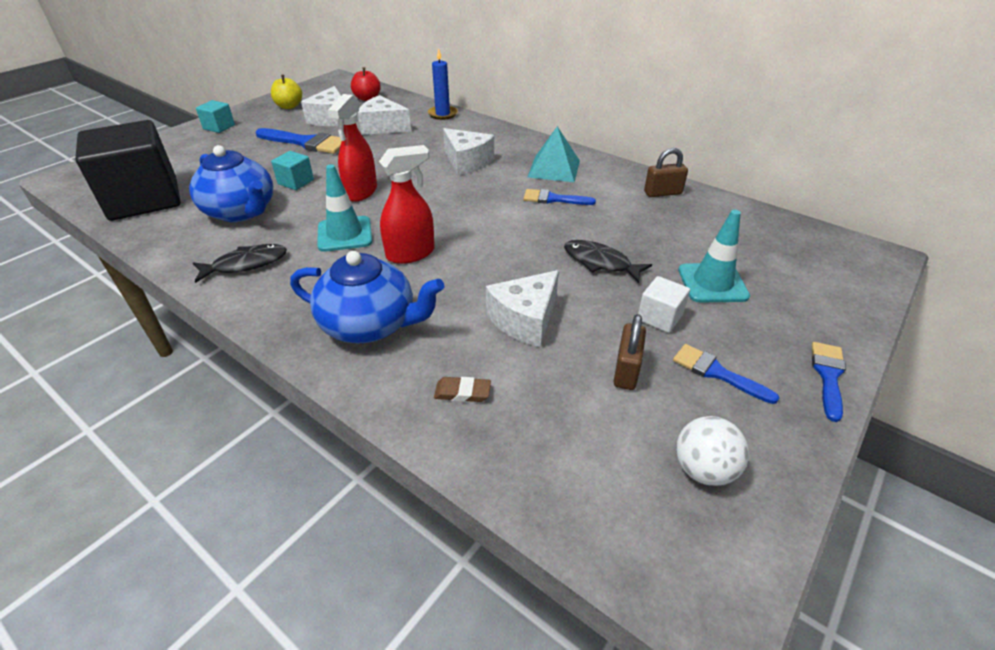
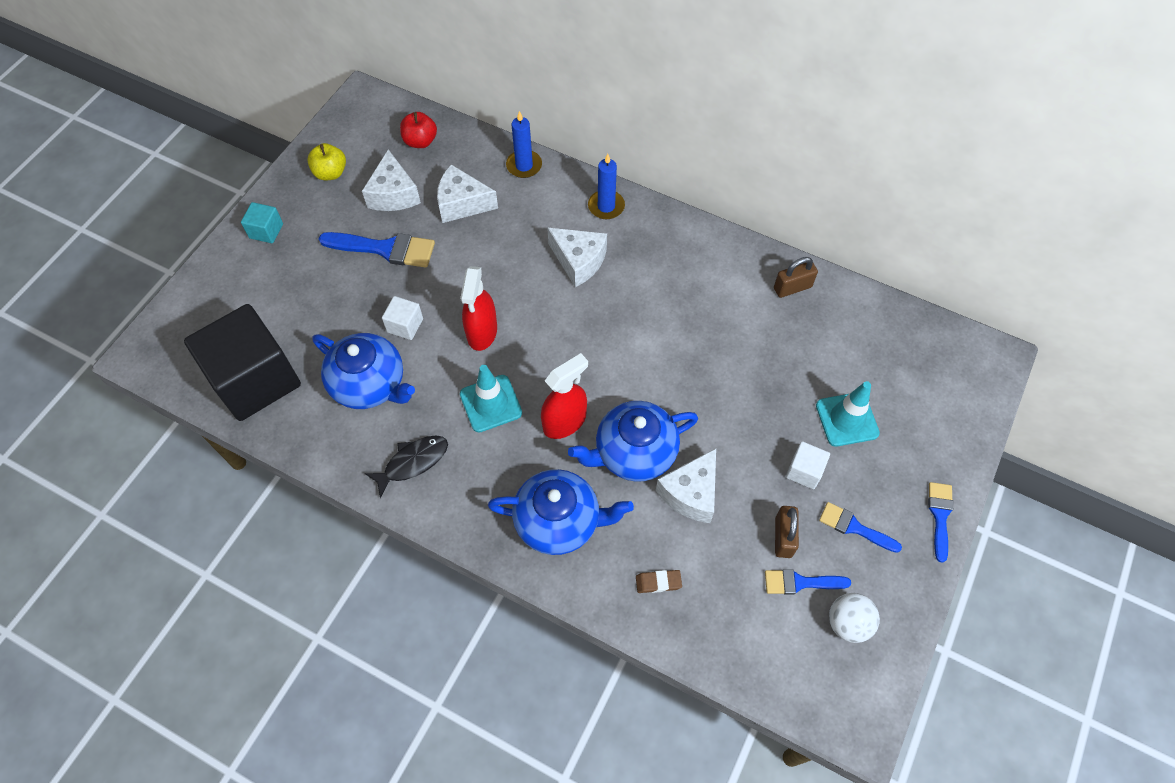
camera: 10 degrees left, 20 degrees up
turquoise cube [271,151,314,190] -> white cube [382,296,423,340]
blue brush [524,189,596,205] -> blue brush moved to [765,569,851,595]
turquoise pyramid [528,126,580,182] -> none
black fish [564,240,652,283] -> none
none -> blue teapot [568,401,698,482]
none -> blue candle [588,154,625,219]

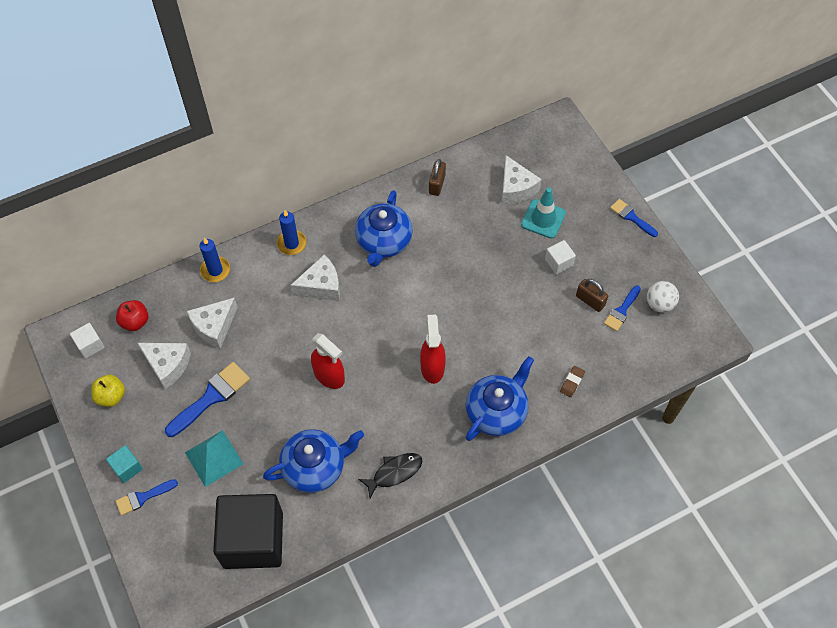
camera: 55 degrees left, 0 degrees up
black fish [365,435,448,498] -> black fish turned 60 degrees clockwise [358,453,422,498]
white cube [382,296,423,340] -> white cube moved to [70,323,105,359]
turquoise traffic cone [460,365,522,432] -> none
blue teapot [568,401,698,482] -> blue teapot moved to [355,190,413,267]
white cheese [656,448,716,523] -> white cheese moved to [501,155,542,204]
blue brush [819,502,902,553] -> blue brush moved to [116,479,178,516]
none -> turquoise pyramid [185,430,243,487]

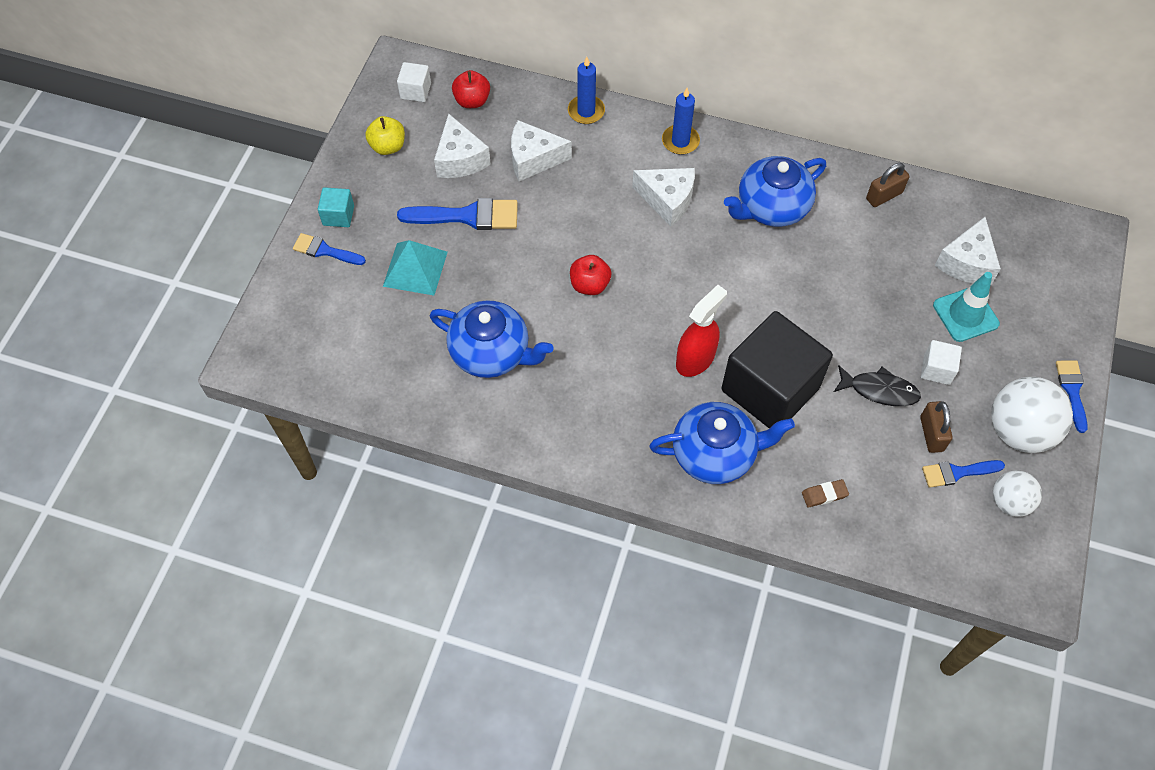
camera: 45 degrees right, 0 degrees up
black cube [213,494,283,569] -> black cube moved to [722,311,833,428]
red spray bottle [311,333,345,389] -> red apple [570,255,612,295]
black fish [358,453,422,498] -> black fish moved to [834,365,921,406]
none -> white ball [991,377,1073,453]

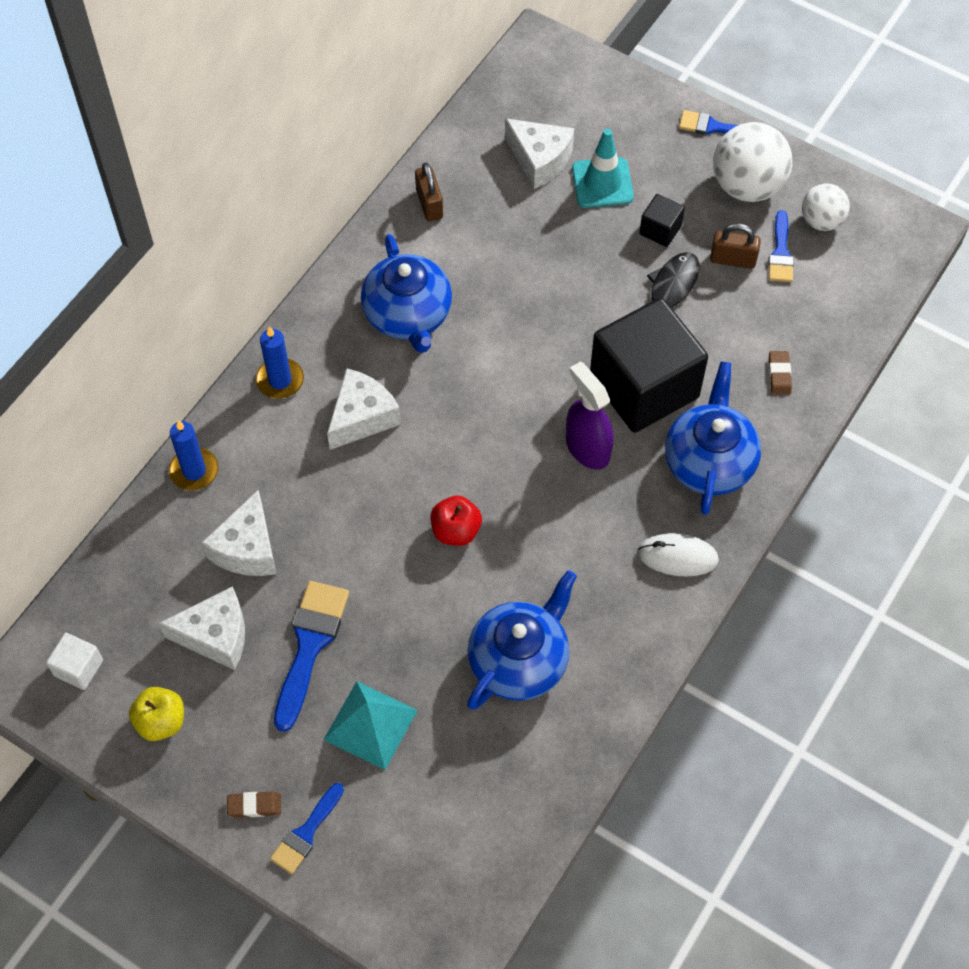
camera: 75 degrees left, 0 degrees up
turquoise cube [318,187,354,227] -> brown eraser [227,792,281,818]
red apple [452,70,490,108] -> none
red spray bottle [676,285,727,377] -> purple spray bottle [566,361,613,470]
white cube [921,340,962,385] -> black cube [639,194,685,247]
none -> white mouse [638,533,719,576]

